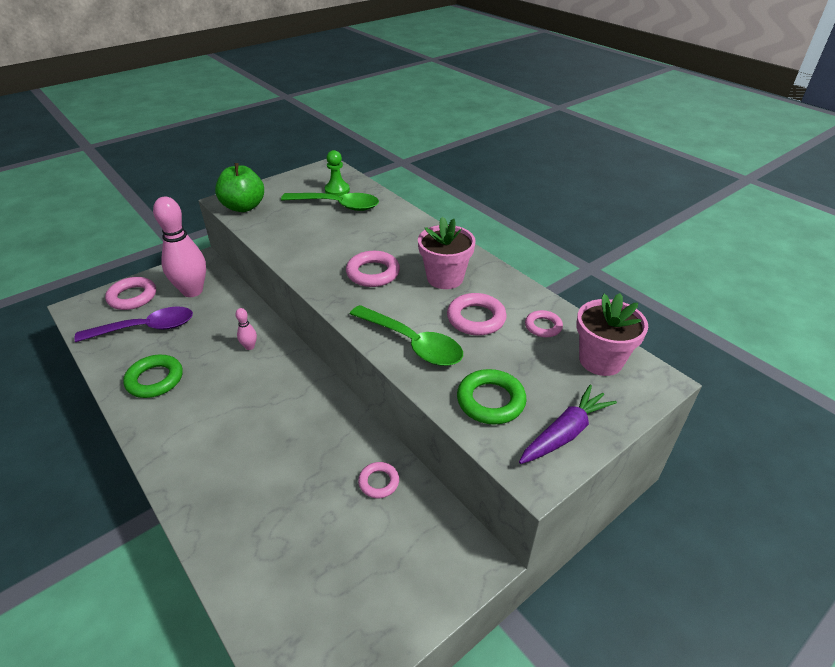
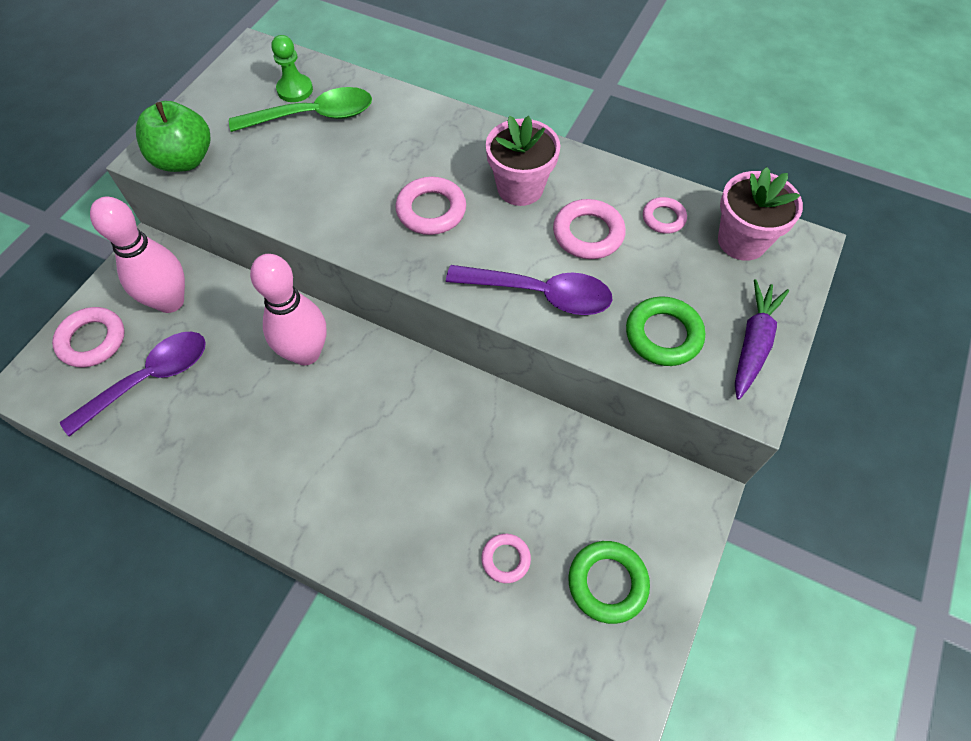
camera: 25 degrees left, 20 degrees up
green ring [123,355,183,398] -> green ring moved to [568,541,650,624]
pink bowling pin [235,308,257,350] -> pink bowling pin [250,254,326,365], size x2.37
green spoon [350,305,463,366] -> purple spoon [446,265,612,315]
pink ring [358,462,399,498] -> pink ring moved to [481,534,531,583]

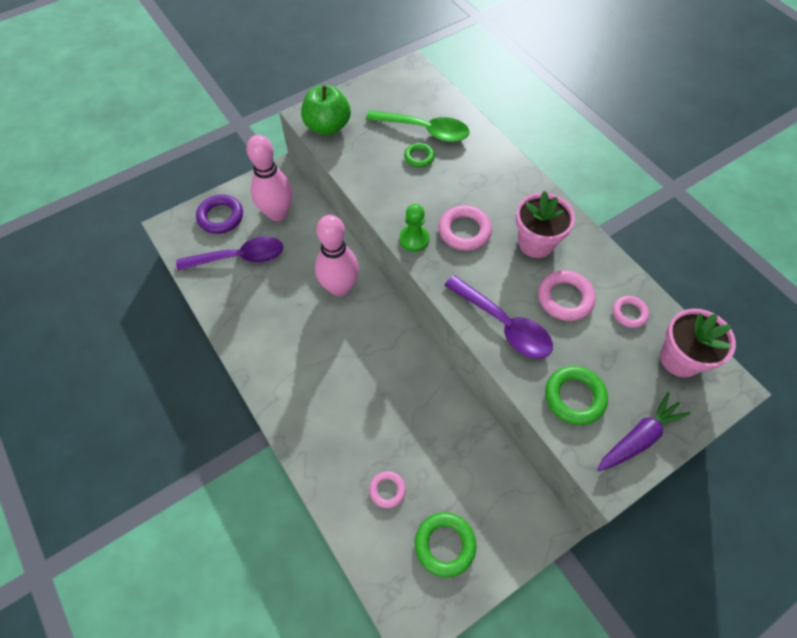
camera: 30 degrees right, 0 degrees up
pink ring [52,307,125,367] -> purple ring [196,194,243,234]
green pawn [271,35,313,102] -> green pawn moved to [399,204,429,252]
none -> green ring [404,143,435,168]

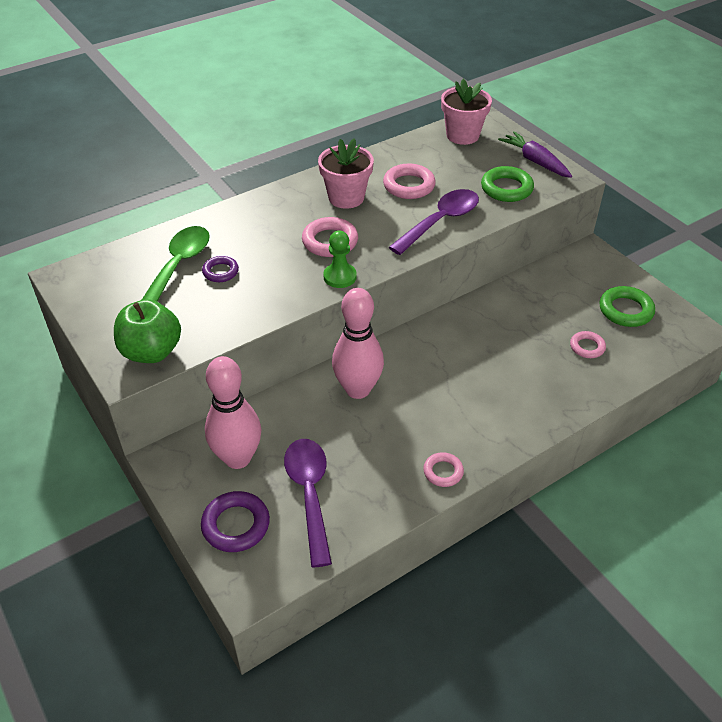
camera: 90 degrees left, 15 degrees down
green ring [404,143,435,168] -> purple ring [202,256,239,282]
pink ring [613,296,649,328] -> pink ring moved to [423,452,464,487]

